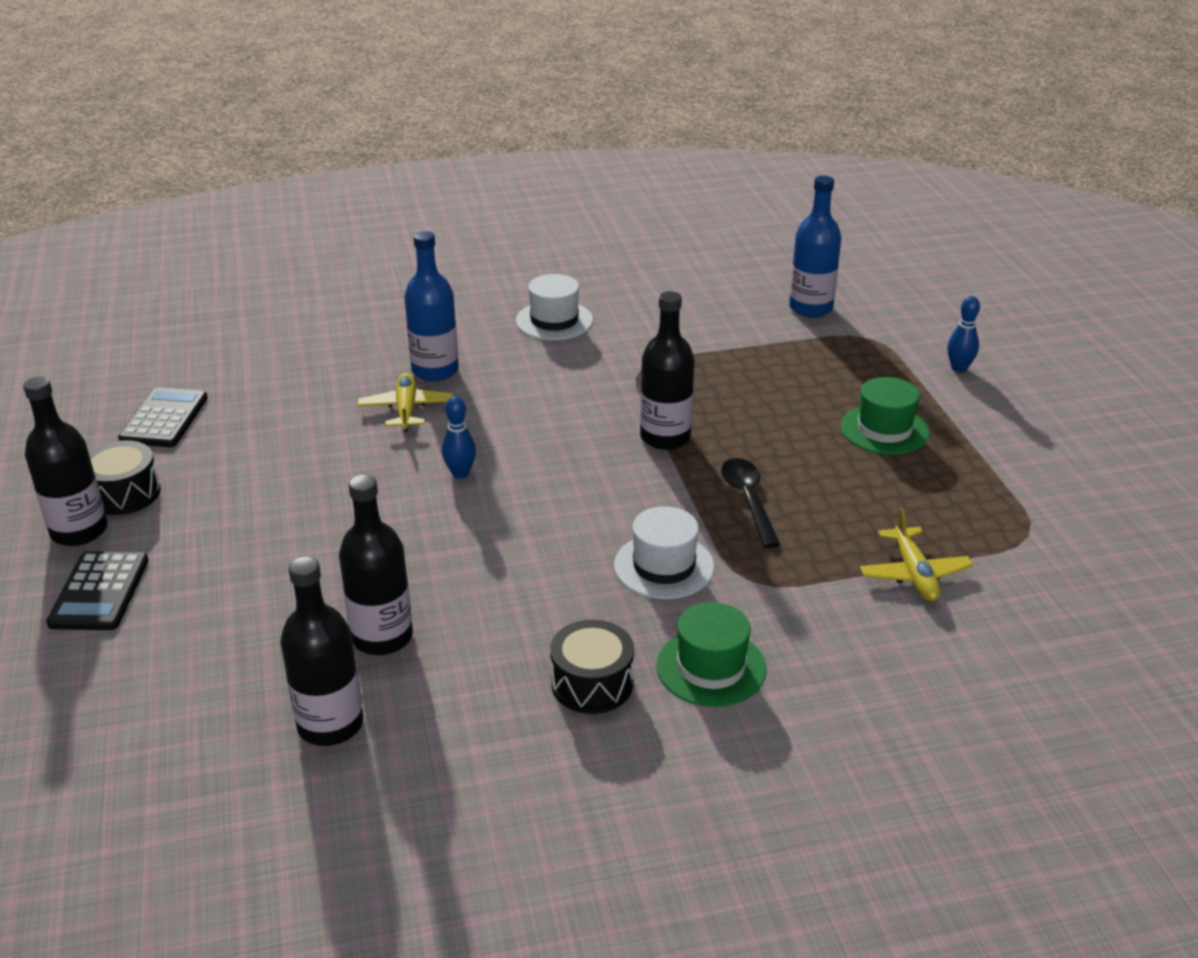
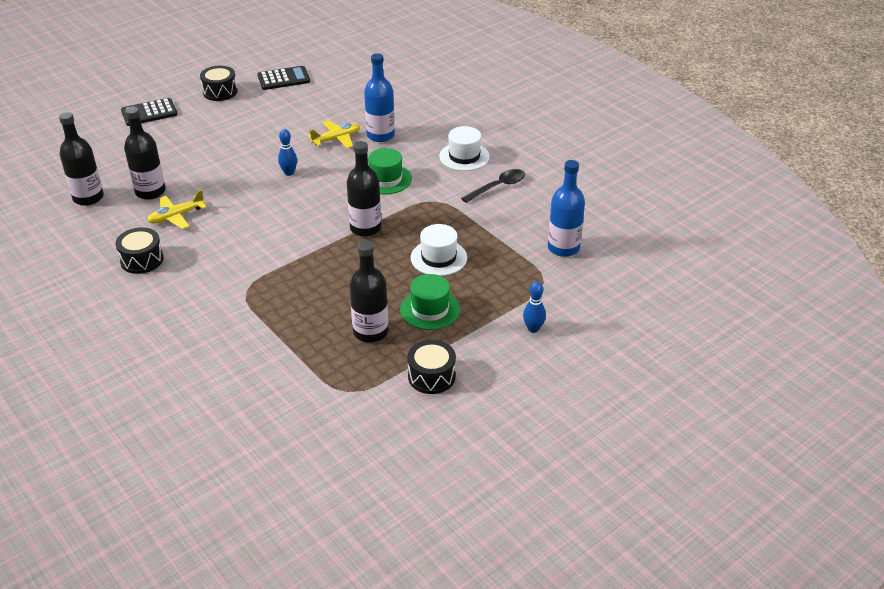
camera: 65 degrees right, 5 degrees up
black bottle [23,377,108,546] -> black bottle moved to [350,241,388,343]
white hat [614,506,715,599] -> white hat moved to [410,224,467,276]
green hat [656,602,766,707] -> green hat moved to [368,148,412,194]
black spoon [721,458,780,548] -> black spoon moved to [461,169,525,203]
yellow plane [860,508,973,601] -> yellow plane moved to [147,190,207,229]
none -> black drum [407,340,456,394]

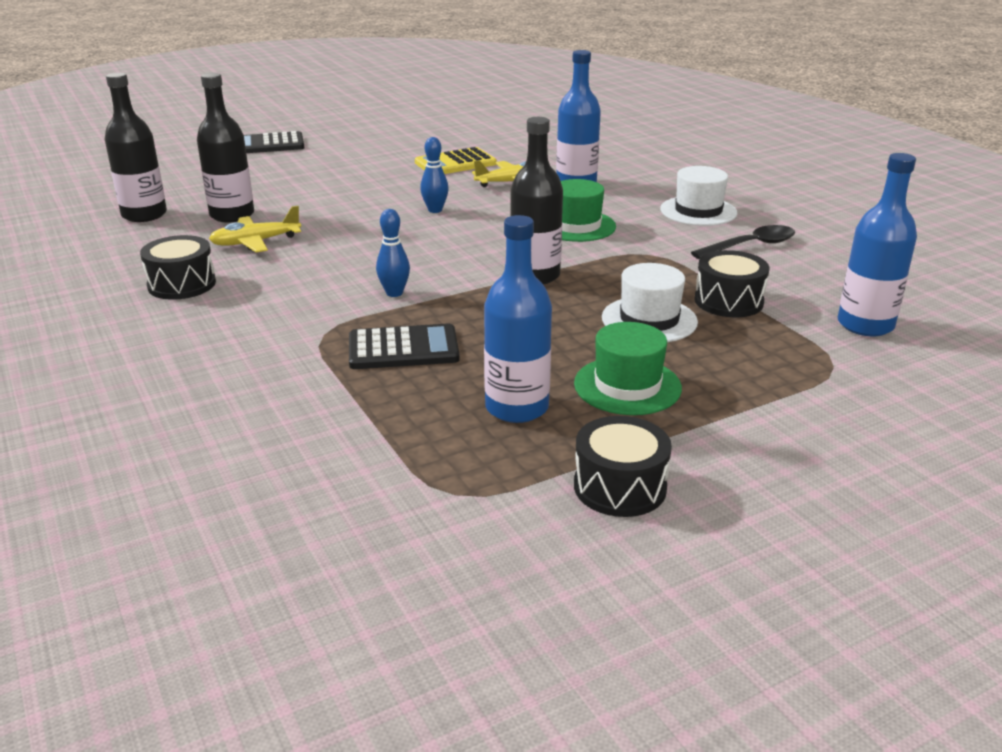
camera: 10 degrees right, 10 degrees down
black drum [200,66,237,101] -> black drum moved to [694,250,769,317]
black calculator [258,66,310,90] -> black calculator moved to [349,323,460,369]
black bottle [350,241,388,343] -> blue bottle [484,215,552,423]
blue bowling pin [523,282,546,333] -> blue bowling pin moved to [376,209,410,297]
none -> yellow calculator [415,147,497,174]

